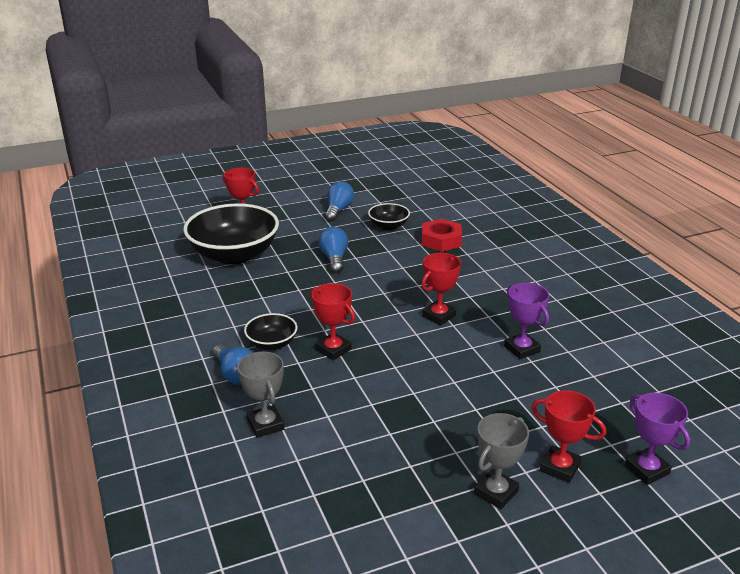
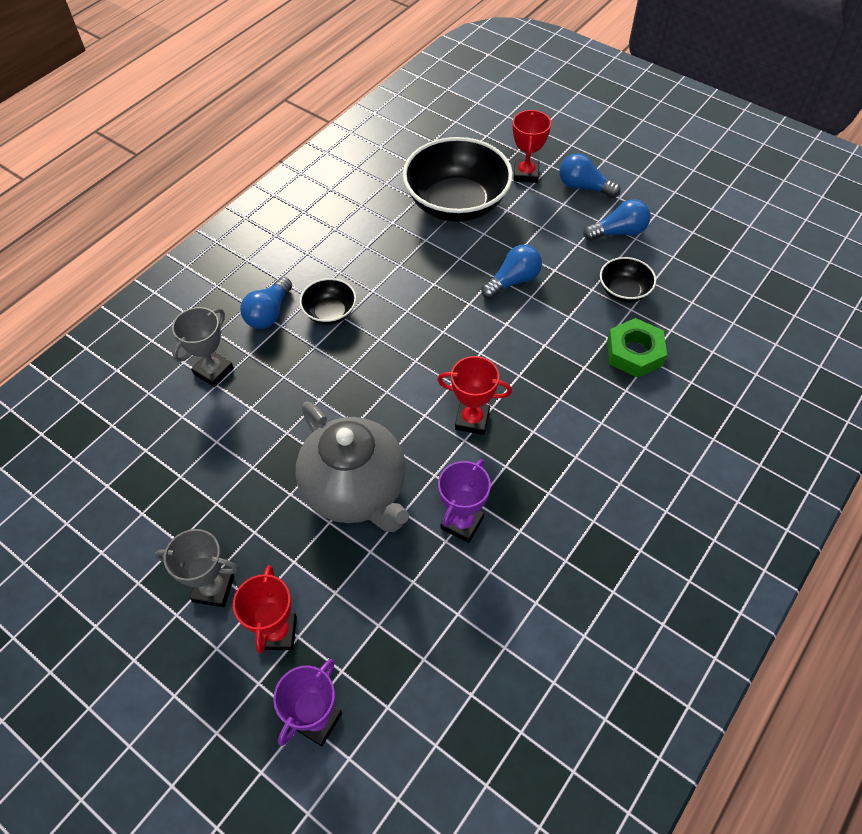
camera: 60 degrees right, 25 degrees up
red trophy [310,283,355,360] -> none
red nut [422,219,462,252] -> green nut [607,318,667,378]
none -> grey teapot [296,402,409,532]
none -> blue light bulb [559,153,621,198]

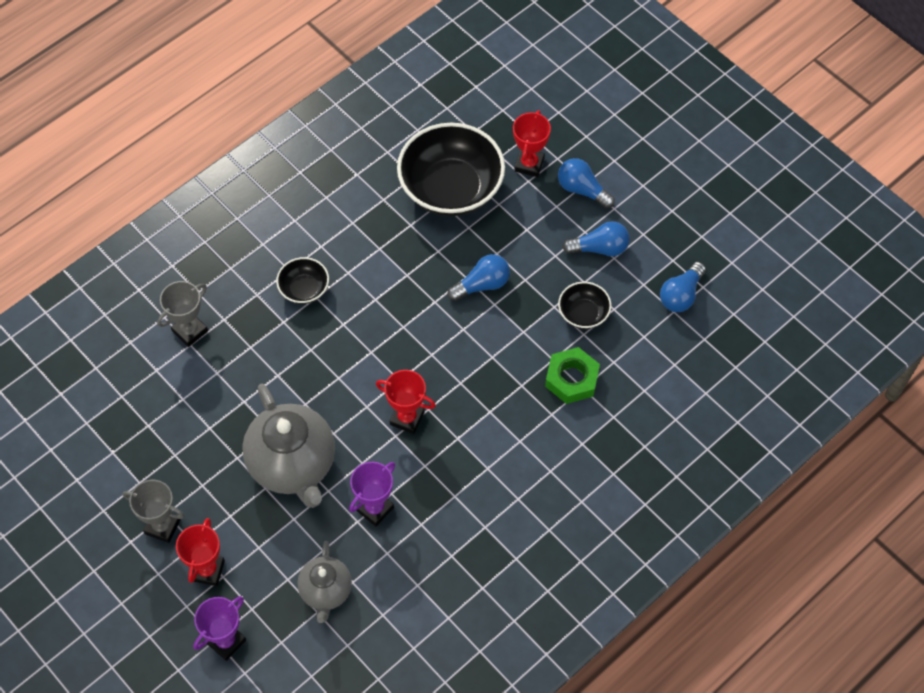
camera: 10 degrees right, 5 degrees up
blue light bulb [240,277,292,329] -> blue light bulb moved to [660,262,706,312]
none -> grey teapot [298,541,352,623]

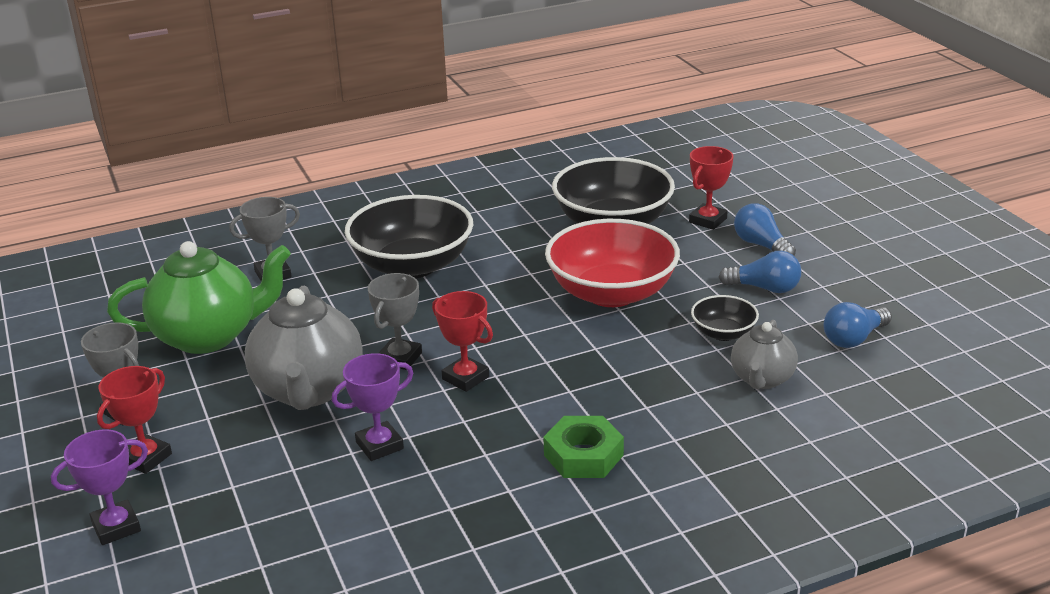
camera: 20 degrees right, 30 degrees down
black bowl [276,257,329,304] -> black bowl [345,195,473,278], size x2.09
grey teapot [298,541,352,623] -> grey teapot moved to [731,320,798,389]
blue light bulb [447,254,510,301] -> red bowl [545,219,680,307]
green nut [545,347,600,404] -> green nut moved to [543,416,624,478]
none -> green teapot [107,241,291,354]
none -> grey trophy [368,273,422,370]

